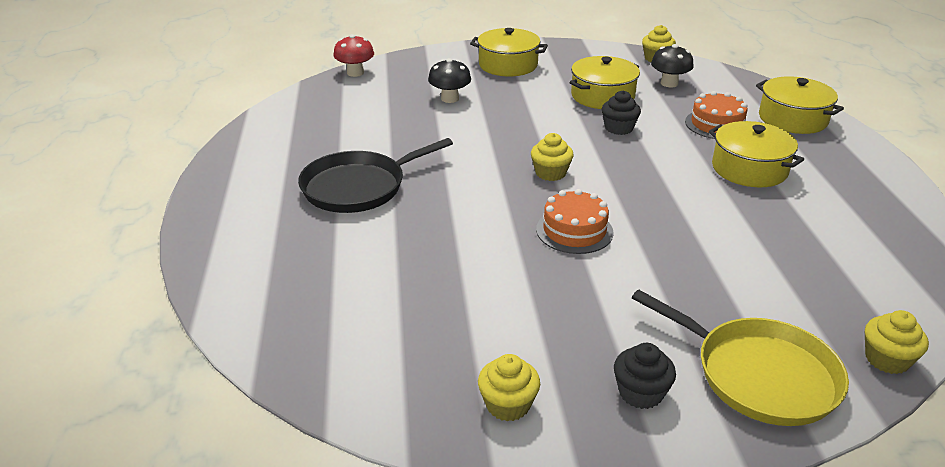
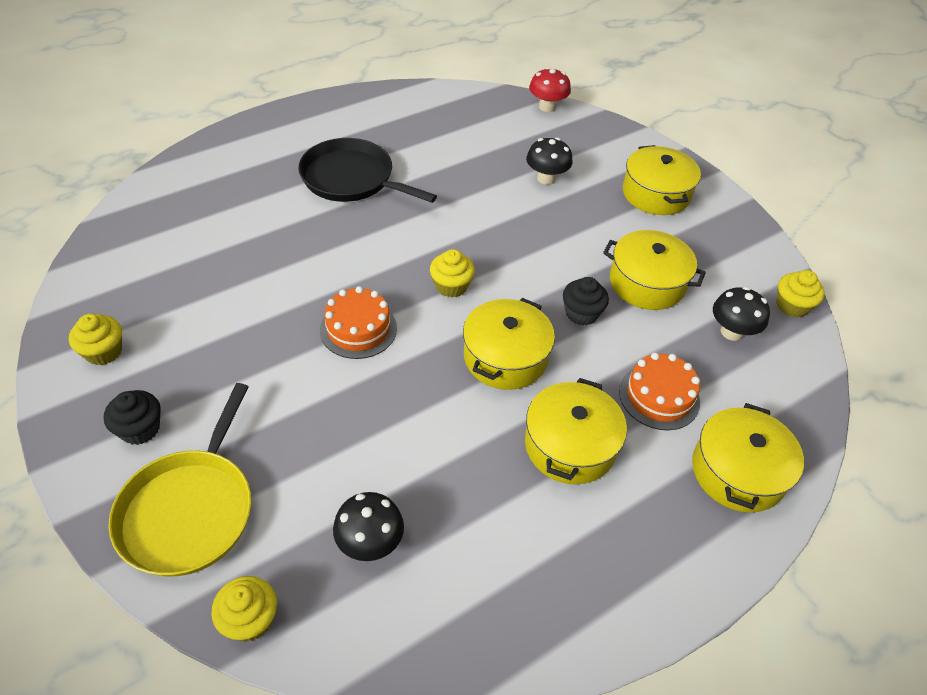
camera: 60 degrees right, 15 degrees up
none -> black mushroom [333,492,404,561]
none -> yellow pot [463,298,555,390]

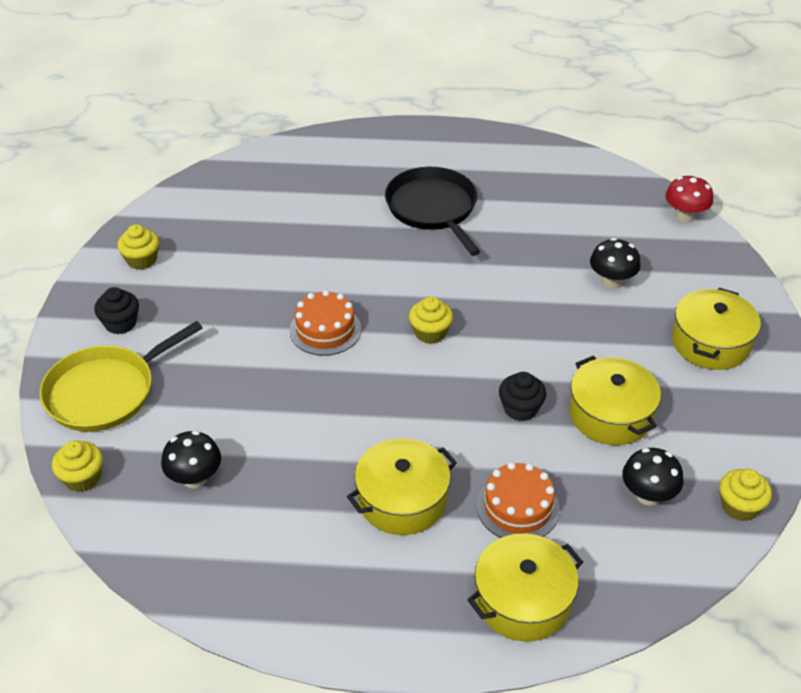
camera: 40 degrees right, 5 degrees down
yellow pot [463,298,555,390] -> none

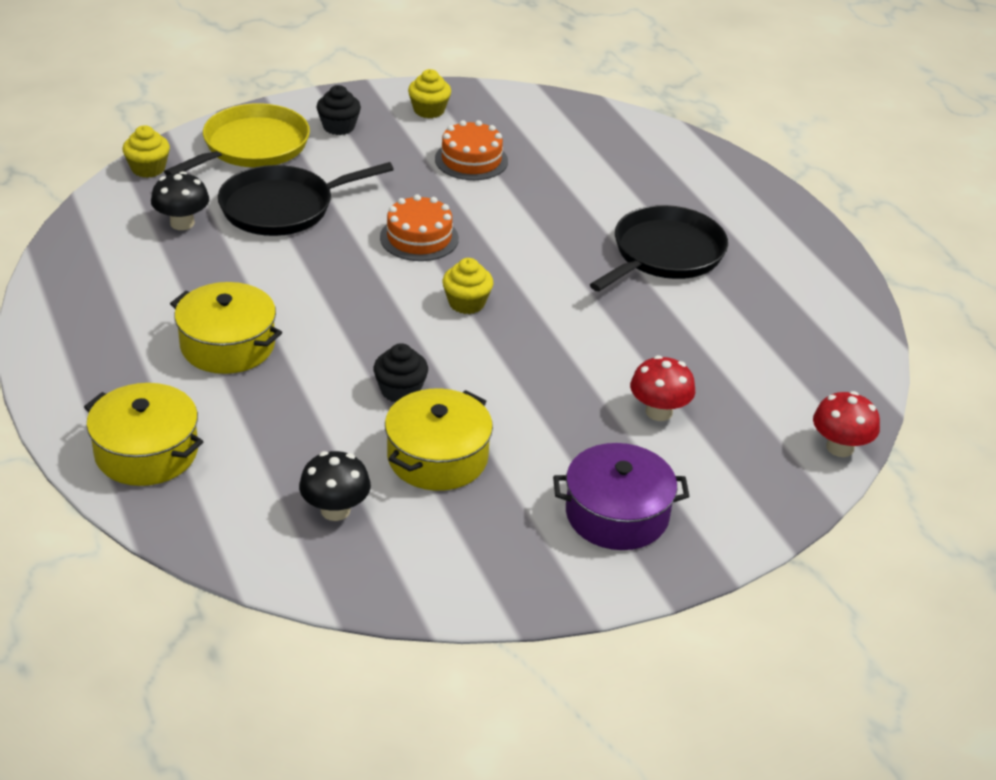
camera: 60 degrees right, 5 degrees down
yellow pan [39,321,203,432] -> yellow pan turned 105 degrees clockwise [164,103,310,176]
orange cake [477,462,560,538] -> orange cake moved to [435,120,508,180]
black mushroom [590,238,641,289] -> red mushroom [630,355,695,421]
yellow pot [672,288,761,370] -> purple pot [553,443,690,550]
yellow cupcake [720,469,772,521] -> none
none -> black pan [218,162,394,236]

